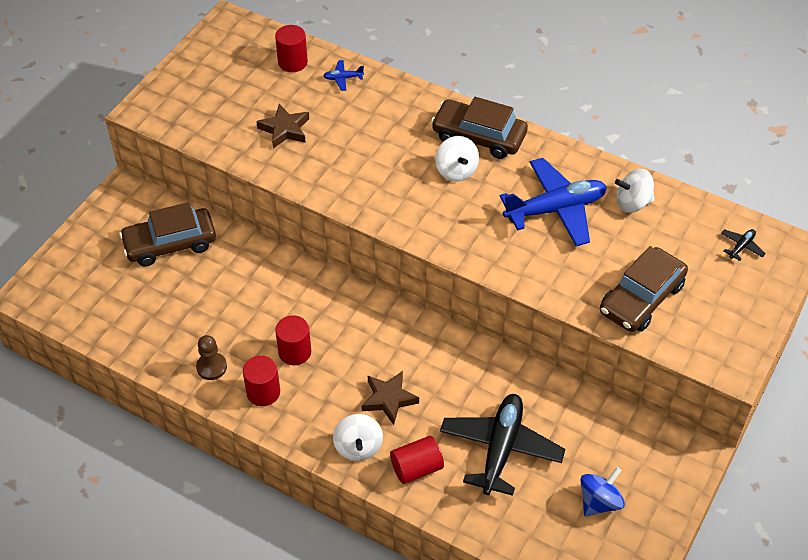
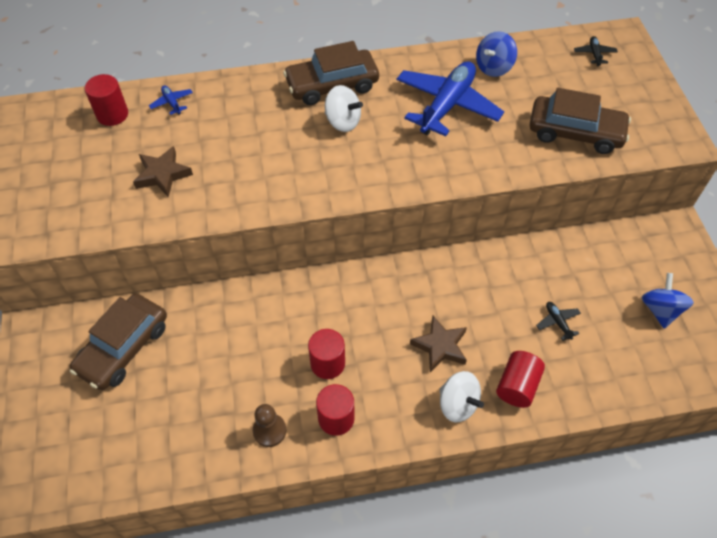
camera: 40 degrees left, 5 degrees up
blue plane [324,60,364,91] -> blue plane turned 105 degrees clockwise [149,85,193,115]
black plane [440,394,565,496] -> black plane [536,302,581,341], size x0.40
brown car [600,246,688,332] -> brown car turned 75 degrees counterclockwise [530,88,631,154]
white spinning top [615,169,655,213] -> blue spinning top [476,31,517,77]

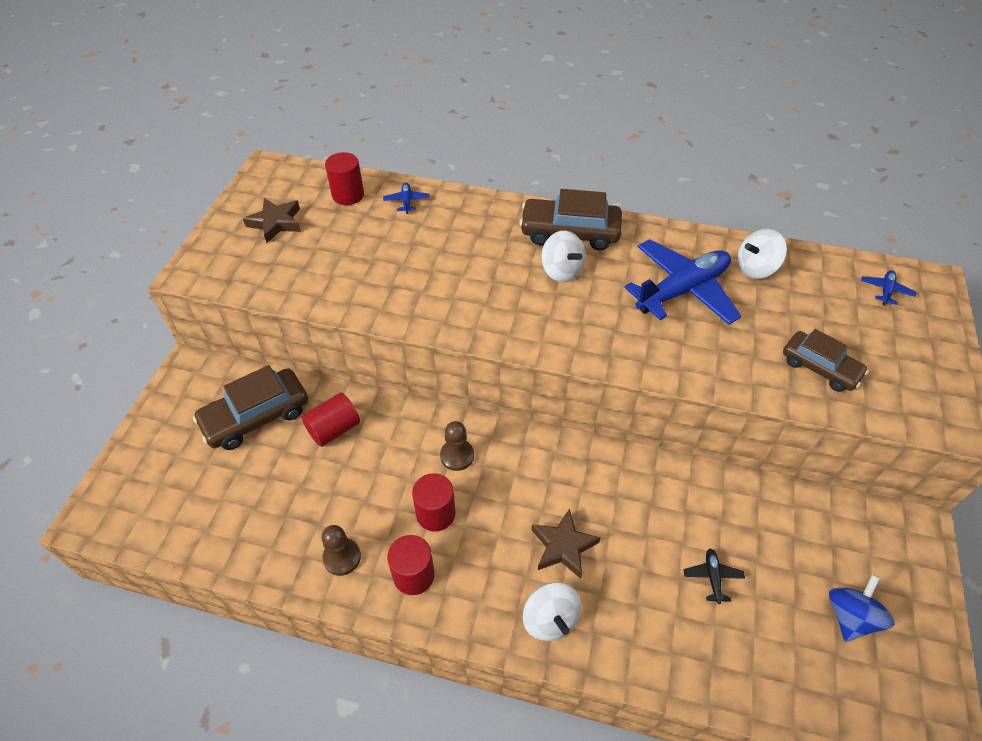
camera: 25 degrees right, 5 degrees down
brown star [133,146,193,197] -> brown star moved to [243,198,301,243]
blue spinning top [476,31,517,77] -> white spinning top [738,229,787,279]
red cylinder [496,351,545,408] -> red cylinder moved to [302,393,360,447]
brown car [530,88,631,154] -> brown car [783,329,869,392], size x0.66
black plane [574,36,618,66] -> blue plane [861,270,917,305]
none -> brown pawn [440,421,474,471]

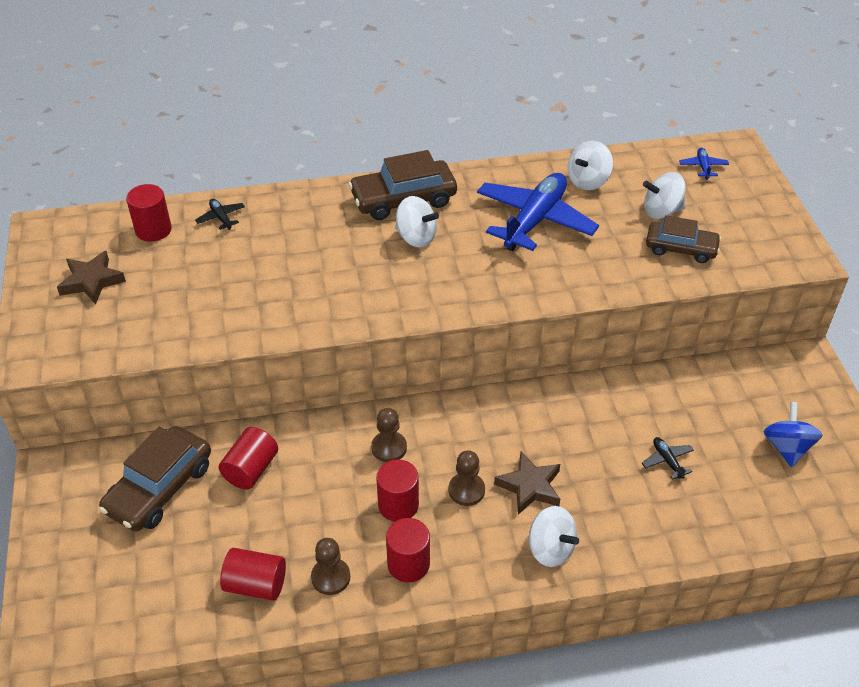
camera: 25 degrees left, 5 degrees down
blue plane [383,183,430,214] -> black plane [195,199,245,230]
none -> red cylinder [220,548,286,601]
none -> brown pawn [449,450,485,506]
none -> white spinning top [643,172,686,219]

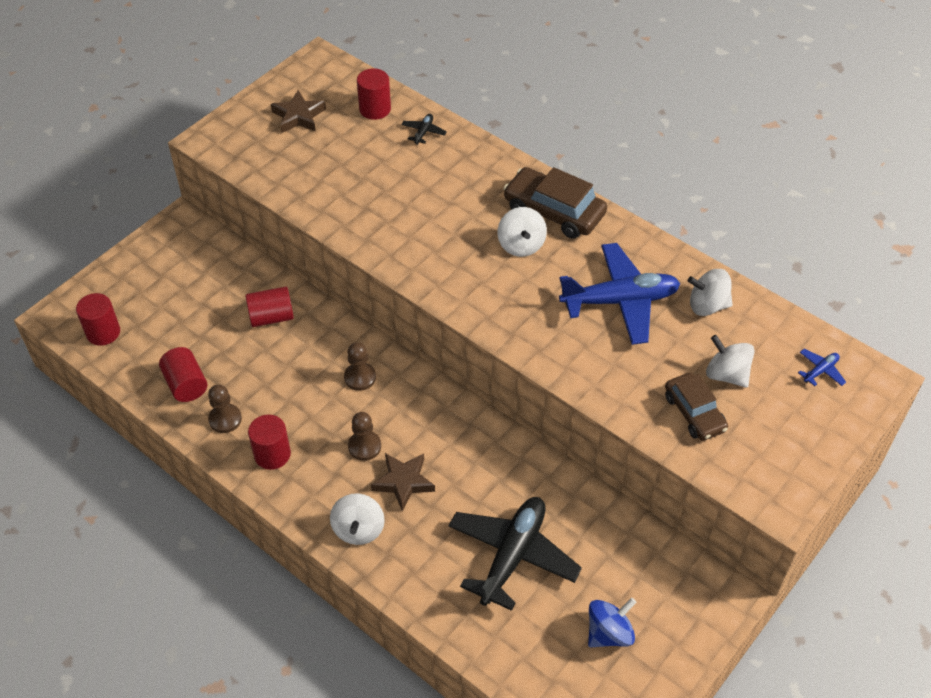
camera: 50 degrees right, 5 degrees up
brown car [99,426,211,532] -> none
red cylinder [376,460,419,522] -> red cylinder moved to [76,293,120,346]
black plane [642,437,694,480] -> black plane [448,497,582,611], size x2.49

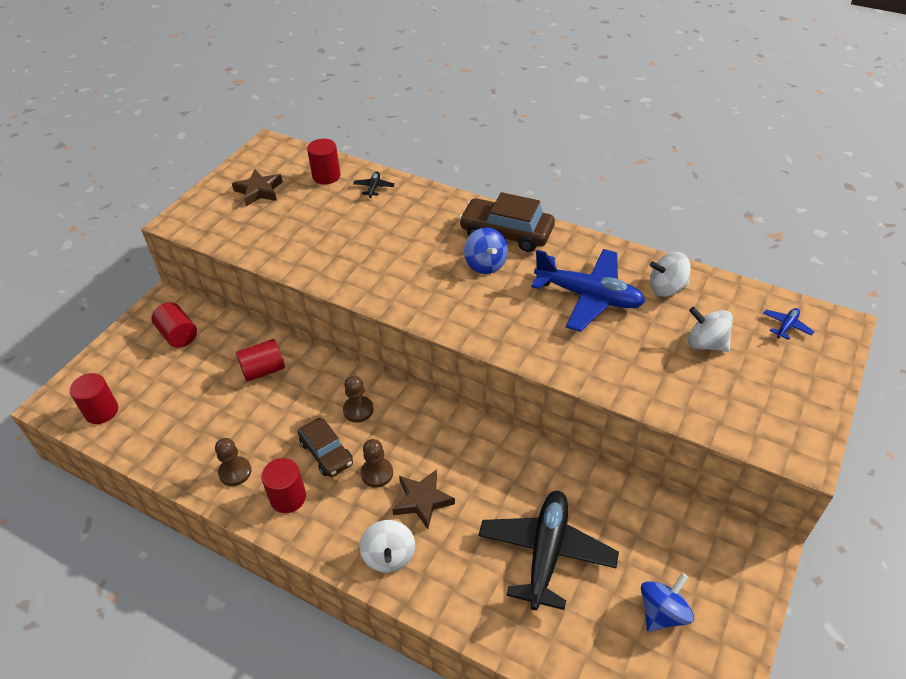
camera: 10 degrees left, 5 degrees down
red cylinder [159,347,207,402] -> red cylinder moved to [152,302,197,348]
white spinning top [498,207,547,257] -> blue spinning top [464,227,508,274]
blue plane [559,243,680,345] -> blue plane turned 45 degrees clockwise [531,249,645,332]
brown car [665,373,728,441] -> brown car moved to [298,418,353,477]

